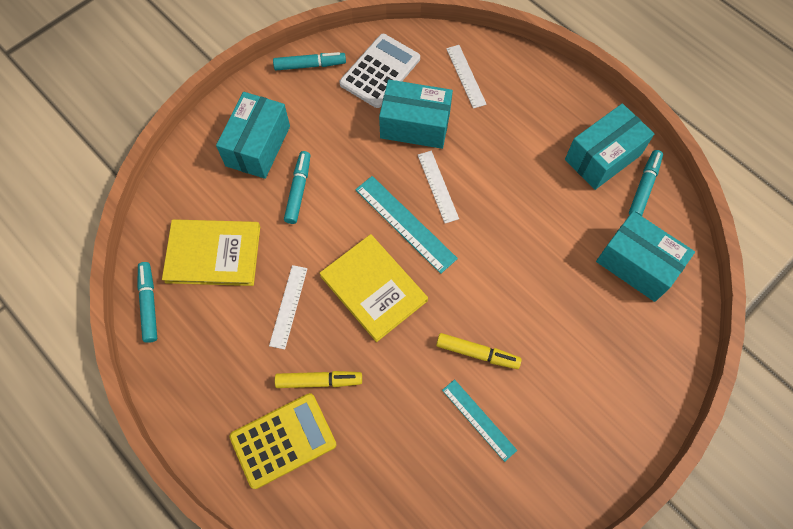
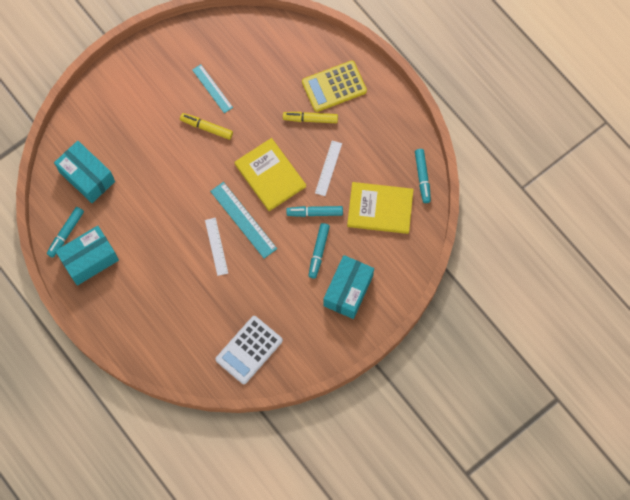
camera: 175 degrees left, 5 degrees up
turquoise marker [273,52,346,70] -> turquoise marker moved to [286,206,343,217]
turquoise box [379,79,453,149] -> none
white ruler [446,45,487,109] -> none

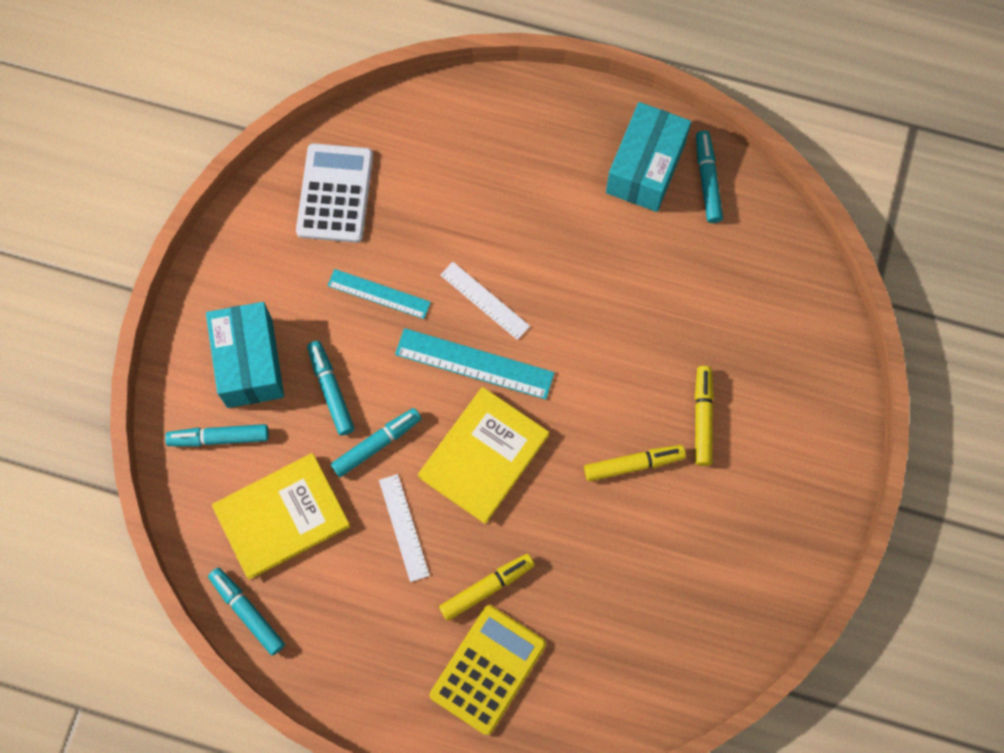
camera: 145 degrees right, 0 degrees up
turquoise box [54,141,115,203] -> none
turquoise ruler [192,64,233,113] -> turquoise ruler moved to [327,269,431,319]
yellow book [234,138,306,211] -> yellow book turned 75 degrees counterclockwise [418,387,549,524]
none -> turquoise marker [165,424,269,447]
none -> yellow marker [695,366,714,466]

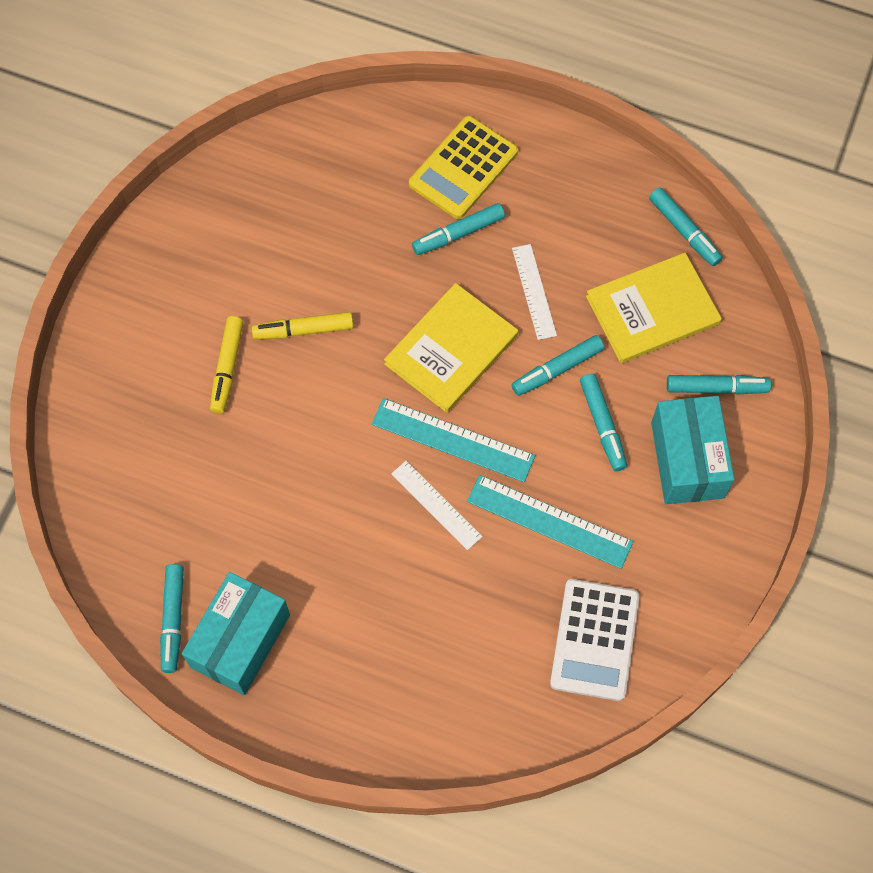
camera: 175 degrees left, 5 degrees down
turquoise ruler [327,269,431,319] -> turquoise ruler [467,475,633,569], size x1.50
yellow marker [439,554,535,621] -> turquoise marker [412,203,505,255]

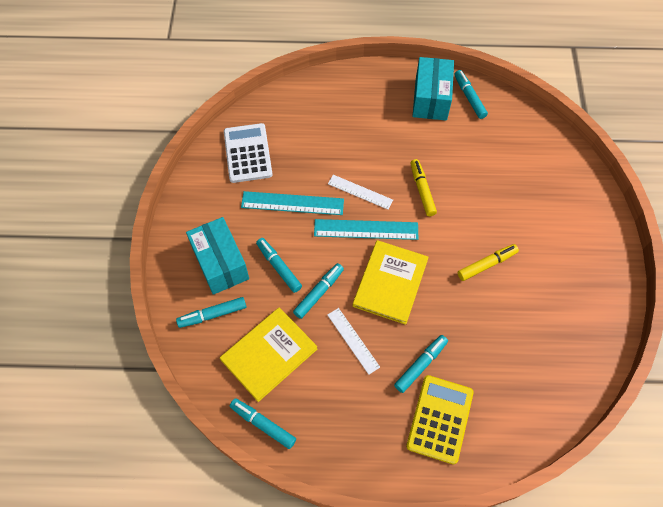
camera: 160 degrees right, 5 degrees down
yellow marker [210,316,243,414] -> yellow marker moved to [410,159,437,216]

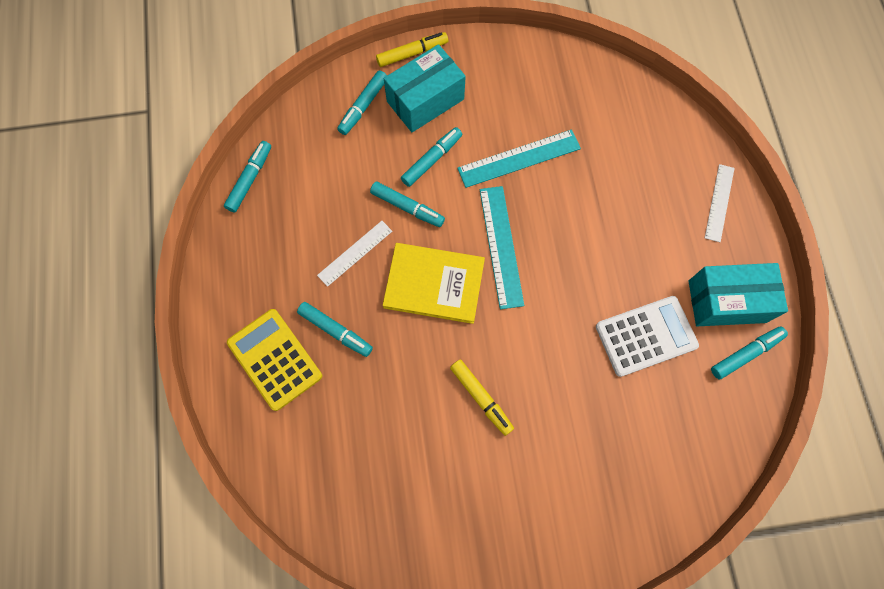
camera: 80 degrees right, 10 degrees up
turquoise marker [176,297,246,328] -> turquoise marker turned 120 degrees counterclockwise [337,70,387,135]
yellow book [220,307,317,402] -> none
white calculator [224,123,273,183] -> white calculator moved to [596,296,699,377]
turquoise ruler [241,191,344,215] -> turquoise ruler turned 75 degrees clockwise [457,130,581,188]
white ruler [328,175,393,209] -> white ruler moved to [705,164,735,242]
yellow calculator [406,375,474,464] -> yellow calculator turned 135 degrees counterclockwise [227,309,322,411]
yellow marker [410,159,437,216] -> yellow marker moved to [376,32,448,67]

